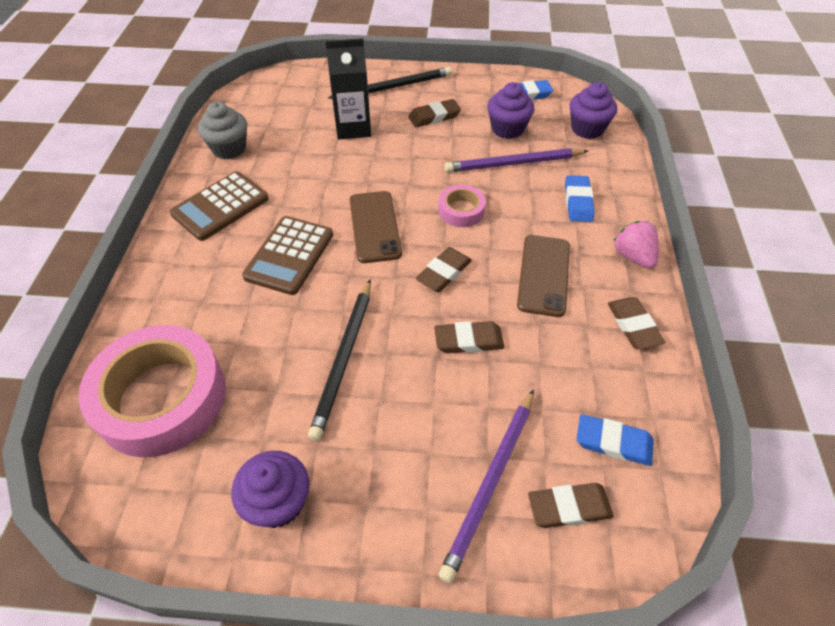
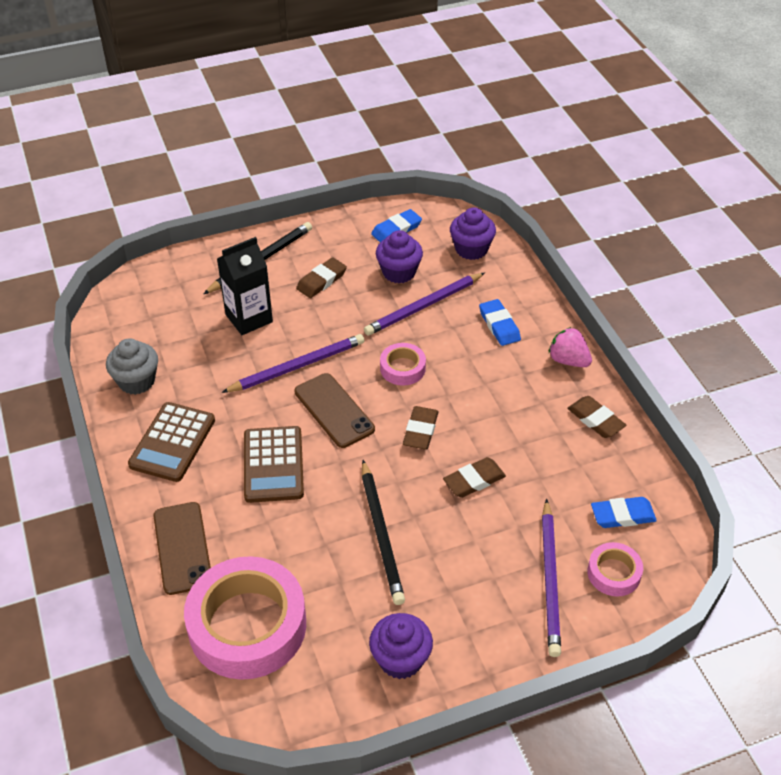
camera: 25 degrees left, 5 degrees down
brown phone [517,235,570,317] -> brown phone moved to [154,502,211,595]
brown eraser [528,483,614,528] -> pink tape [587,542,643,597]
none -> purple pencil [221,334,365,393]

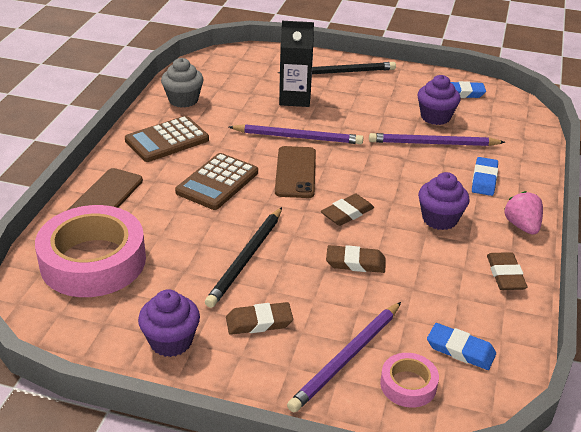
camera: 35 degrees right, 10 degrees down
brown eraser [296,257,347,298] -> brown eraser moved to [226,302,293,335]
pink tape [380,343,426,386] -> none
purple cupcake [450,207,496,260] -> purple cupcake moved to [418,172,470,230]

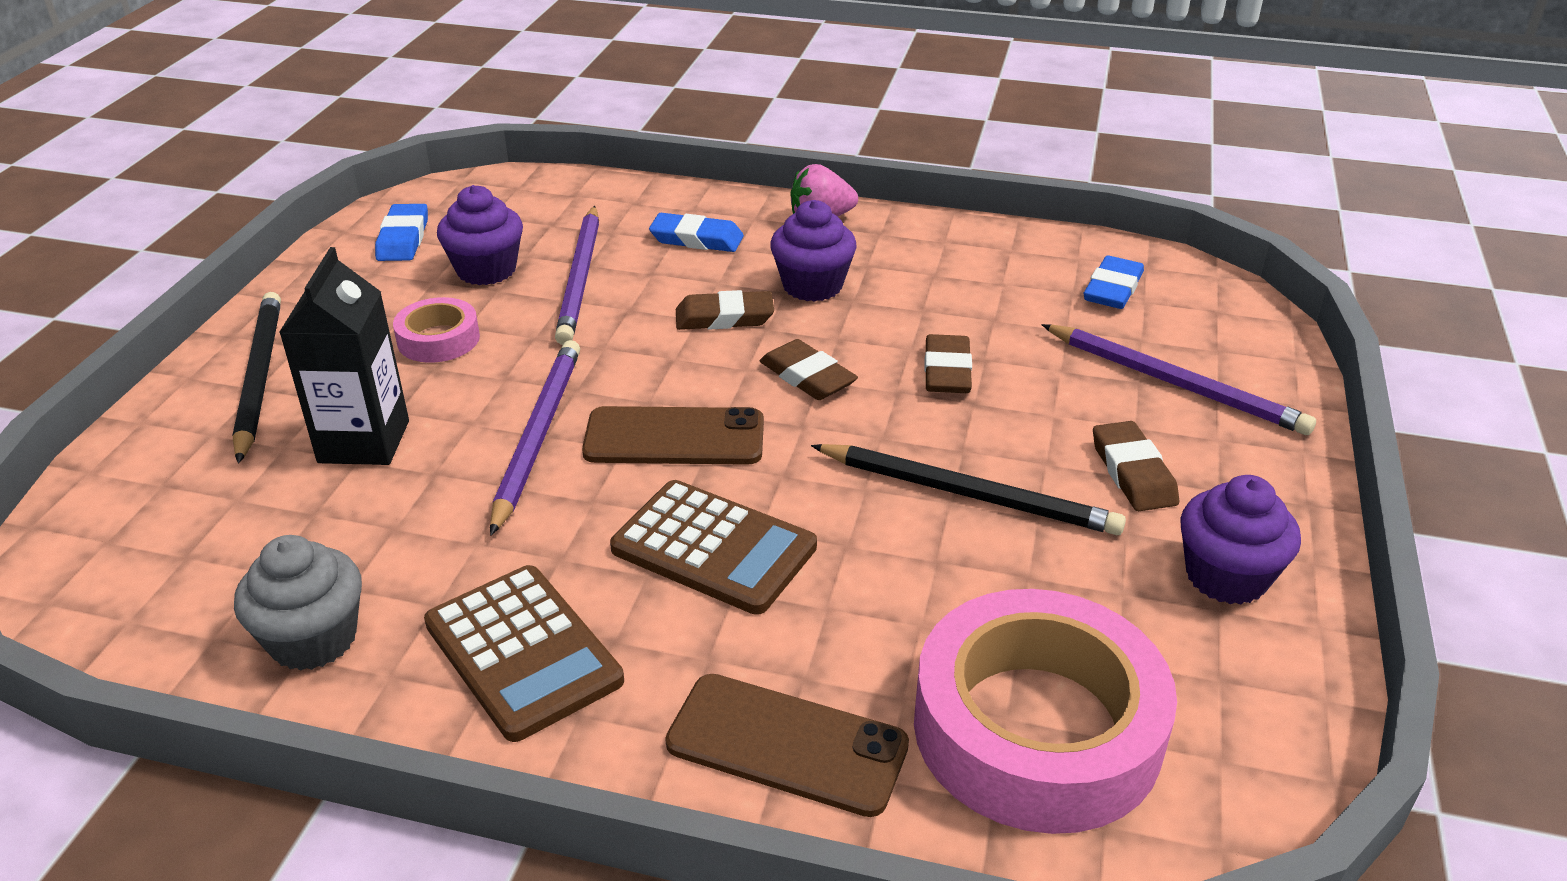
camera: 90 degrees left, 0 degrees up
pink tape [380,353,439,408] -> pink tape moved to [393,297,480,363]
brown eraser [487,252,528,290] -> brown eraser moved to [676,290,774,330]

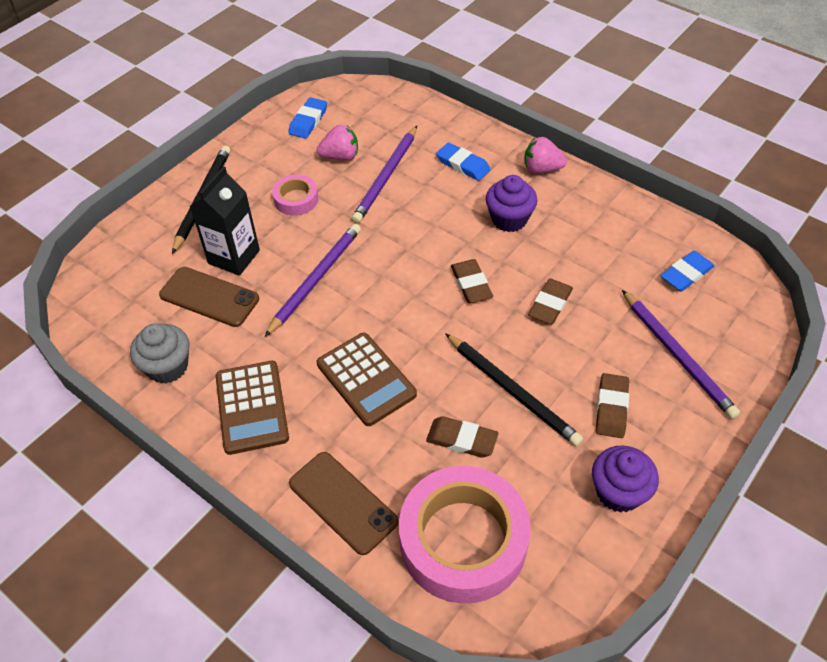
camera: 25 degrees right, 15 degrees up
purple cupcake [437,185,523,285] -> pink strawberry [317,125,358,161]
brown phone [582,406,764,465] -> brown phone moved to [159,267,259,327]
brown eraser [676,290,774,330] -> brown eraser moved to [426,416,498,458]

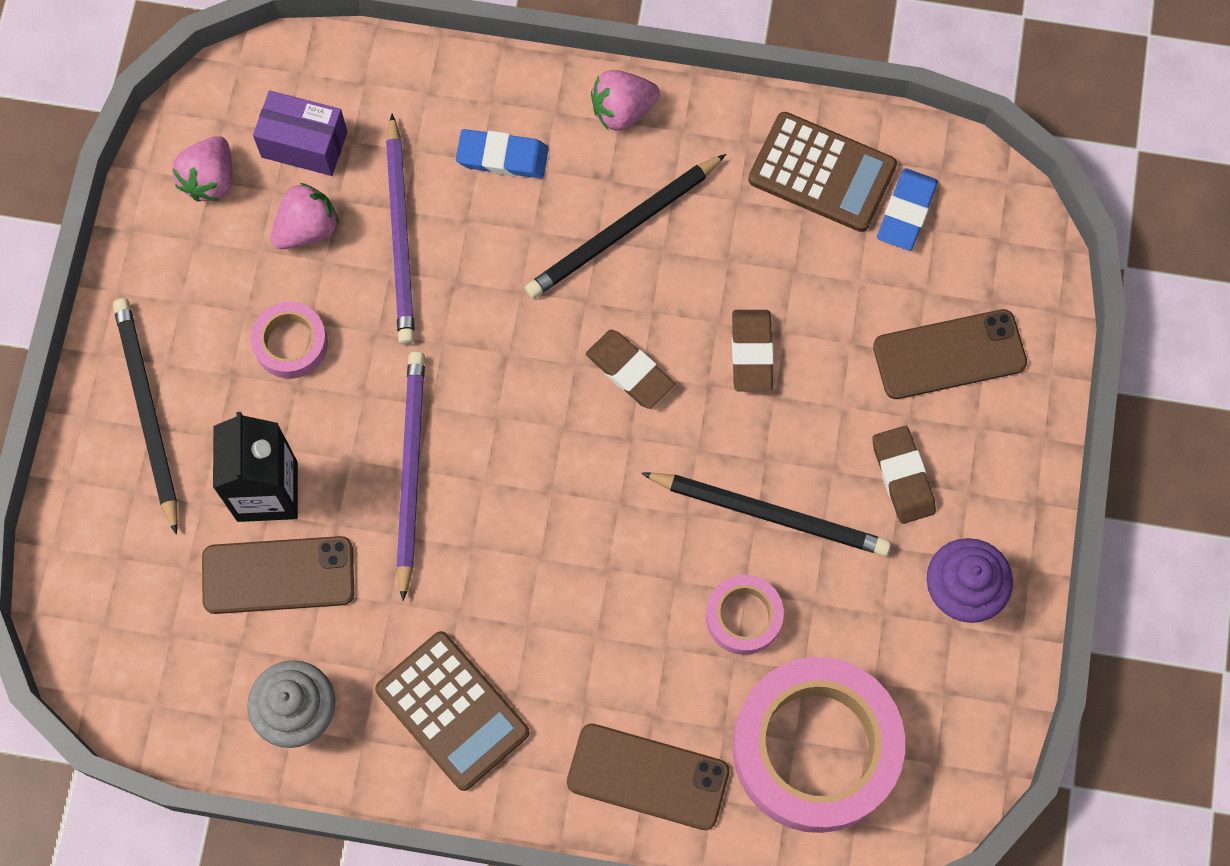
camera: 30 degrees left, 20 degrees up
blue eraser [288,97,327,139] -> pink strawberry [172,136,232,202]
brown calculator [317,333,417,426] -> brown calculator moved to [748,112,897,232]
brown eraser [426,416,498,458] -> pink tape [706,575,784,655]
purple cupcake [486,175,538,232] -> black pencil [525,154,726,299]
purple pencil [622,290,740,419] -> brown phone [873,309,1027,399]
none -> purple box [253,90,348,176]

